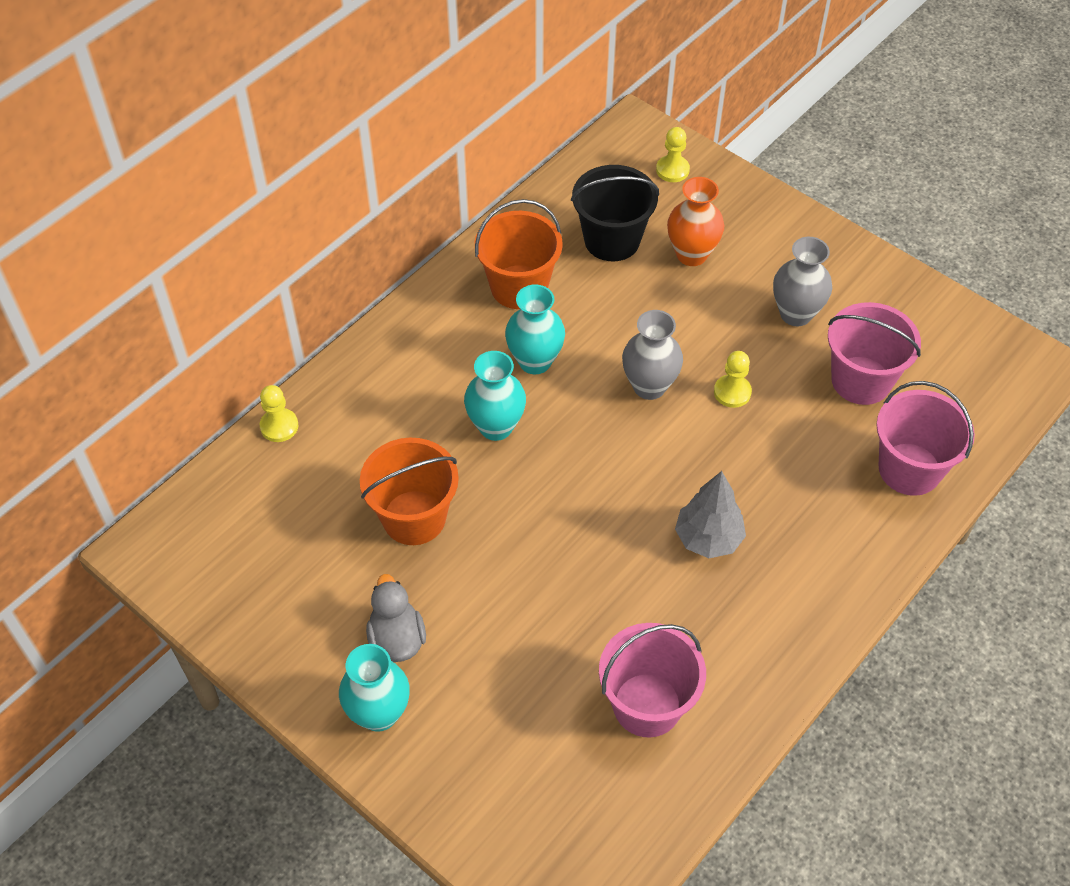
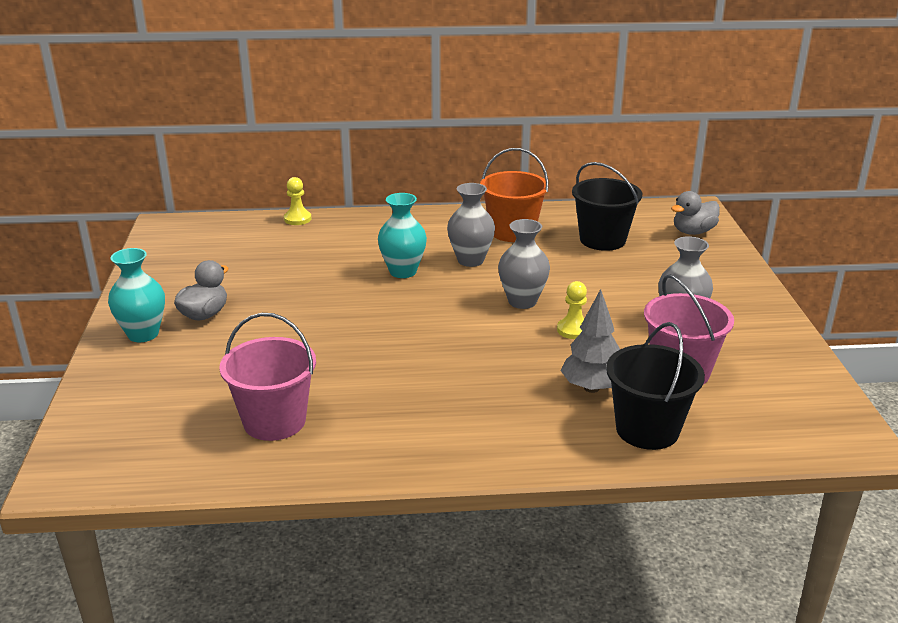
camera: 45 degrees right, 25 degrees down
orange bucket [360,438,459,545] -> none
turquoise vase [505,284,565,374] -> grey vase [447,183,495,267]
yellow pawn [656,127,690,182] -> grey duck [671,191,720,235]
orange vase [667,177,724,266] -> none
grey tree [675,471,746,558] -> grey tree moved to [560,289,620,393]
pink bucket [876,381,975,496] -> black bucket [606,322,705,450]

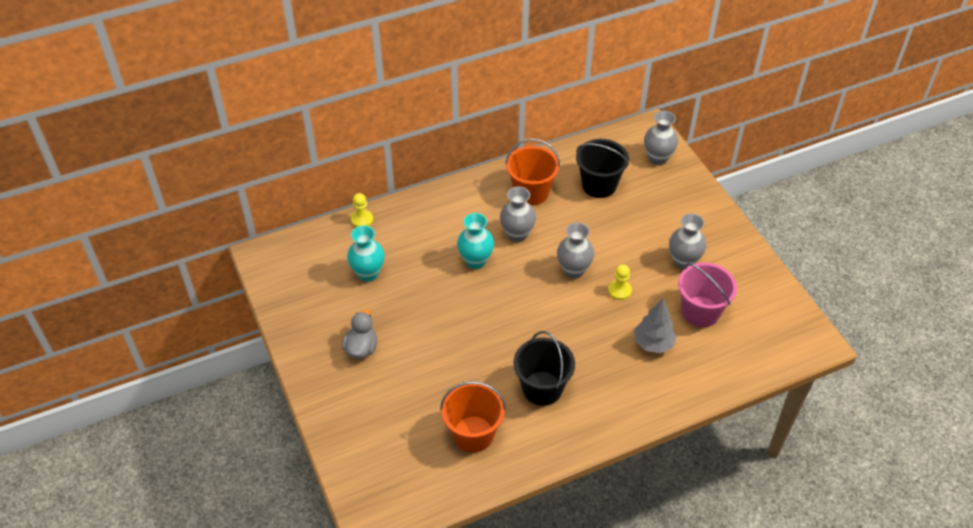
camera: 20 degrees left, 20 degrees up
turquoise vase [108,248,165,342] -> turquoise vase moved to [347,226,385,282]
pink bucket [219,313,316,441] -> orange bucket [440,381,506,452]
black bucket [606,322,705,450] -> black bucket moved to [513,331,575,406]
grey duck [671,191,720,235] -> grey vase [644,111,678,165]

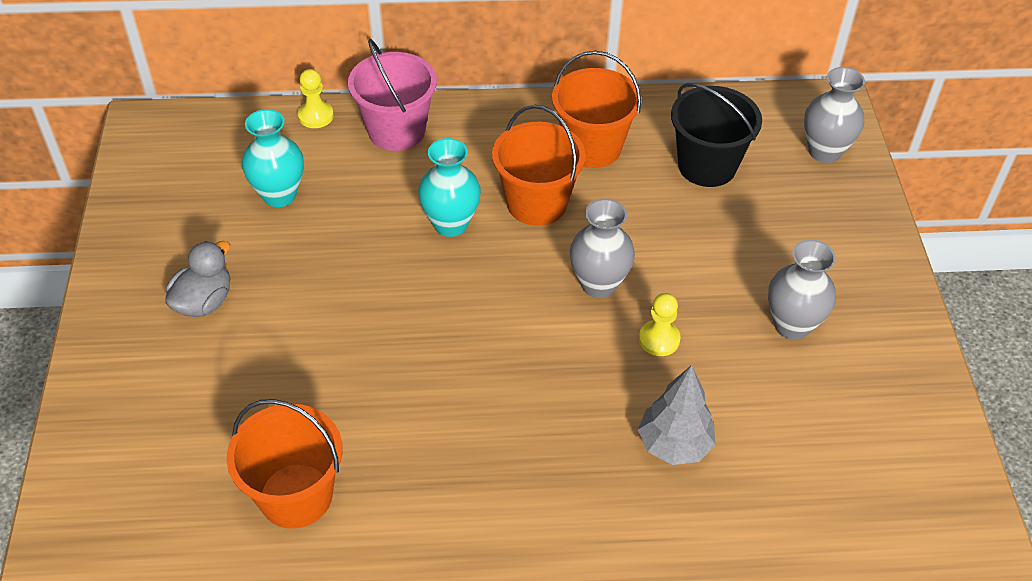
camera: 20 degrees right, 0 degrees up
grey vase [500,187,536,242] -> orange bucket [492,105,586,226]
black bucket [513,331,575,406] -> none
pink bucket [678,262,737,327] -> pink bucket moved to [348,39,437,151]

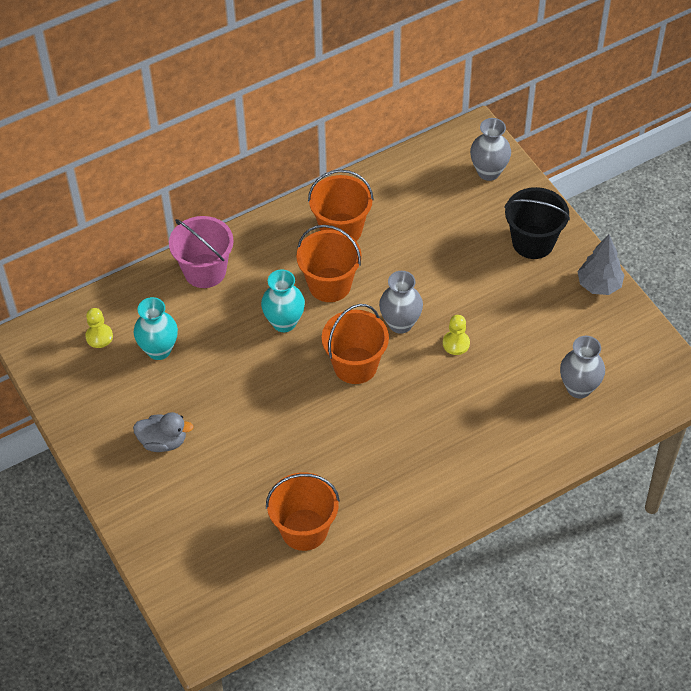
camera: 25 degrees left, 5 degrees up
grey duck [165,241,230,317] -> grey duck turned 90 degrees clockwise [133,412,194,452]
yellow pawn [298,69,334,128] -> yellow pawn moved to [85,308,113,348]
grey tree [638,365,716,465] -> grey tree moved to [577,235,624,295]
black bucket [671,83,762,187] -> black bucket moved to [504,187,570,259]
grey vase [768,240,836,340] -> grey vase moved to [560,336,605,399]
none -> orange bucket [322,304,389,384]

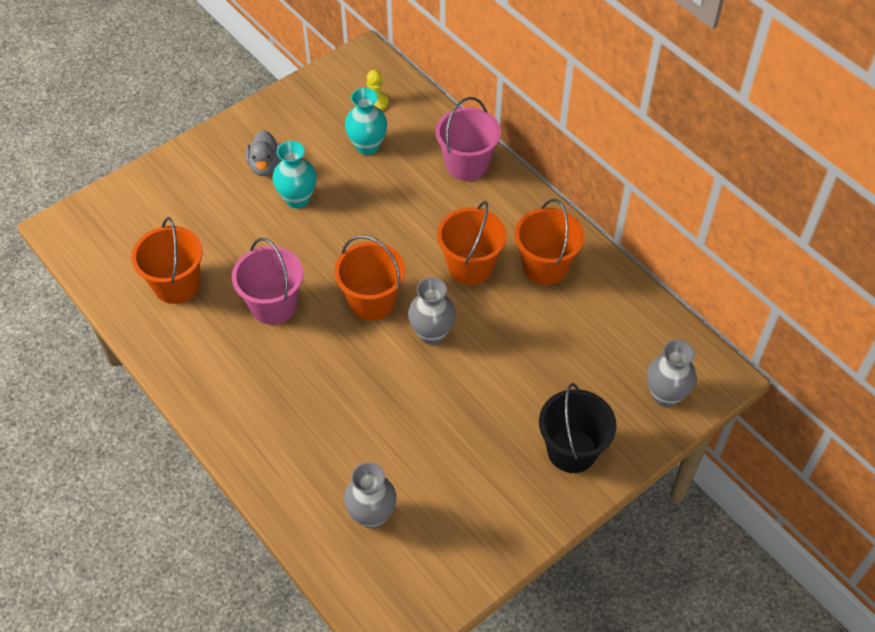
camera: 80 degrees right, 0 degrees up
turquoise vase [261,269,305,332] -> turquoise vase moved to [273,141,316,208]
yellow pawn [443,315,470,355] -> none
grey tree [577,235,624,295] -> none
none -> pink bucket [232,238,303,325]

